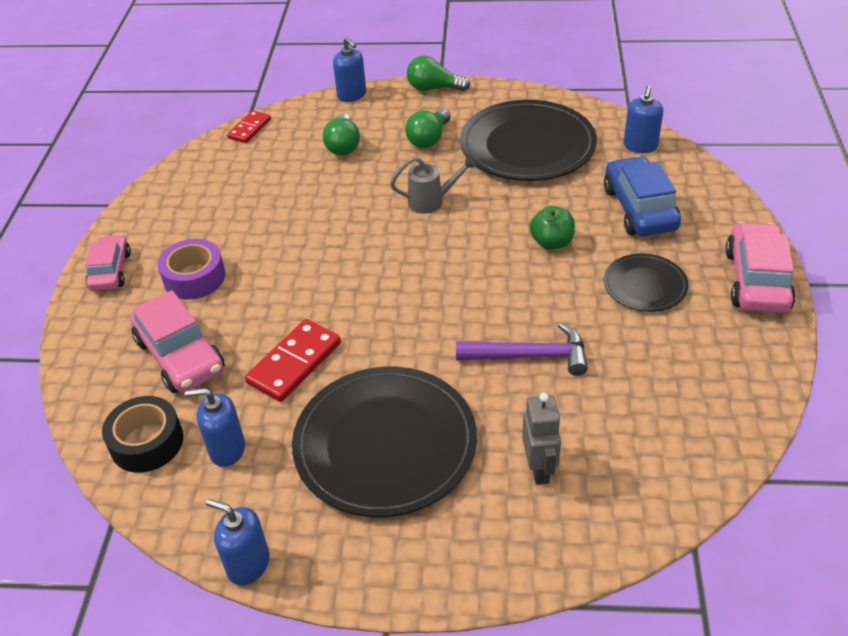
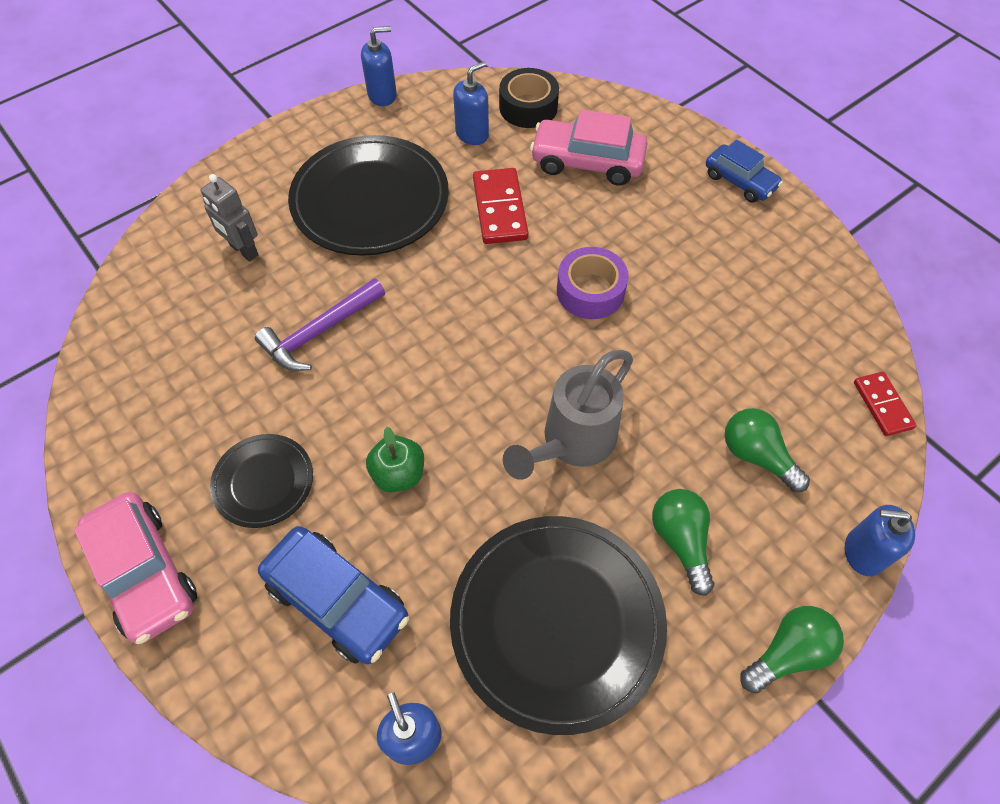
camera: 135 degrees right, 15 degrees up
pink car [85,234,131,291] -> blue car [706,140,783,202]
purple tape [158,239,225,300] -> purple tape moved to [557,247,629,319]
grey watering can [390,155,476,214] -> grey watering can [503,350,633,480], size x1.61

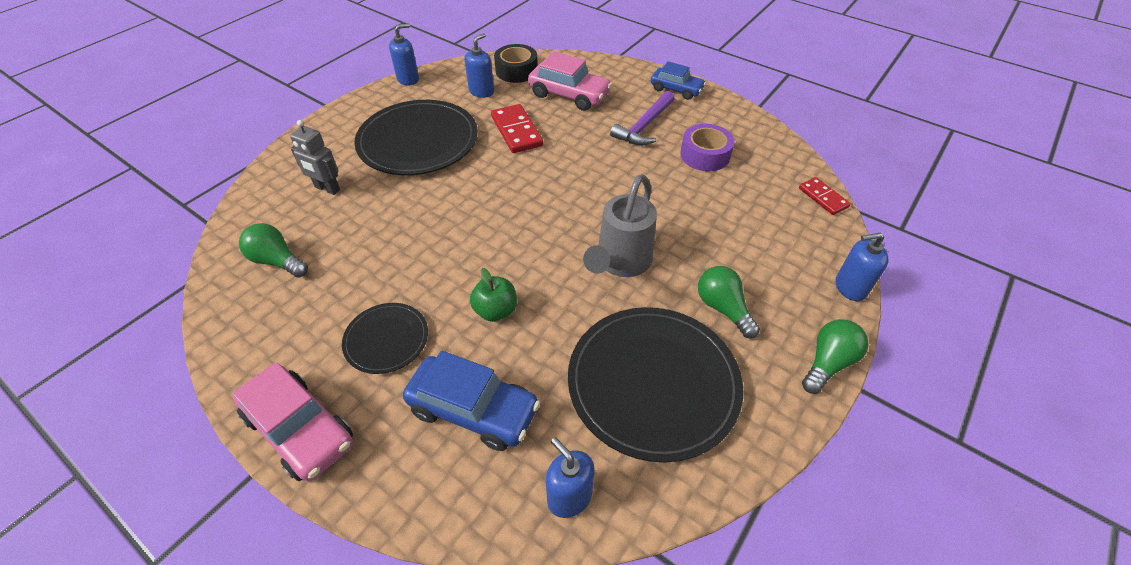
camera: 15 degrees left, 10 degrees down
purple hammer [255,278,385,371] -> purple hammer moved to [610,91,675,145]
pink car [530,109,648,186] -> pink car turned 150 degrees counterclockwise [528,51,612,111]
purple tape [557,247,629,319] -> purple tape moved to [680,124,735,171]
green light bulb [725,408,810,492] -> green light bulb moved to [239,223,308,278]

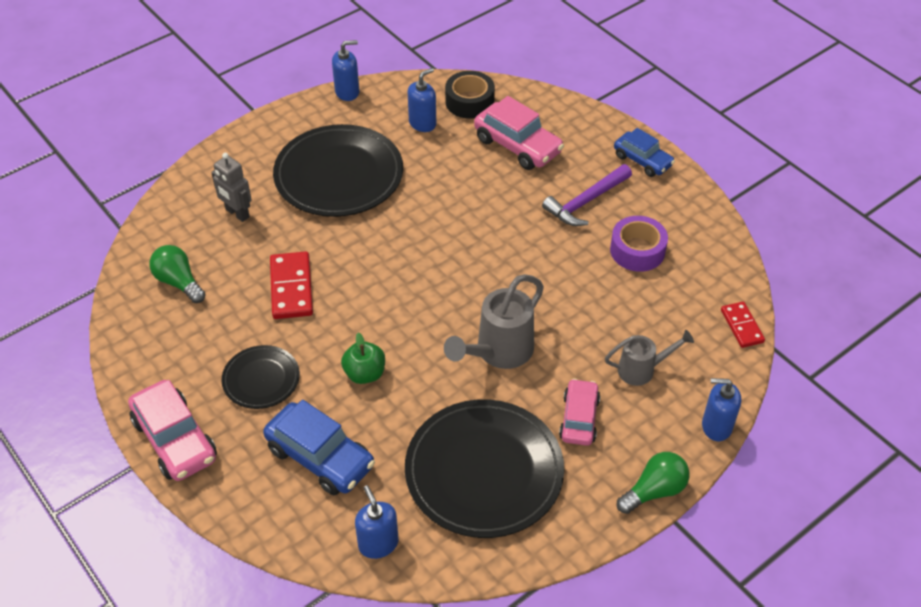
camera: 15 degrees right, 0 degrees up
red domino [491,104,543,153] -> red domino moved to [270,251,313,319]
green light bulb [698,266,760,339] -> pink car [559,379,600,446]
none -> grey watering can [605,330,694,386]

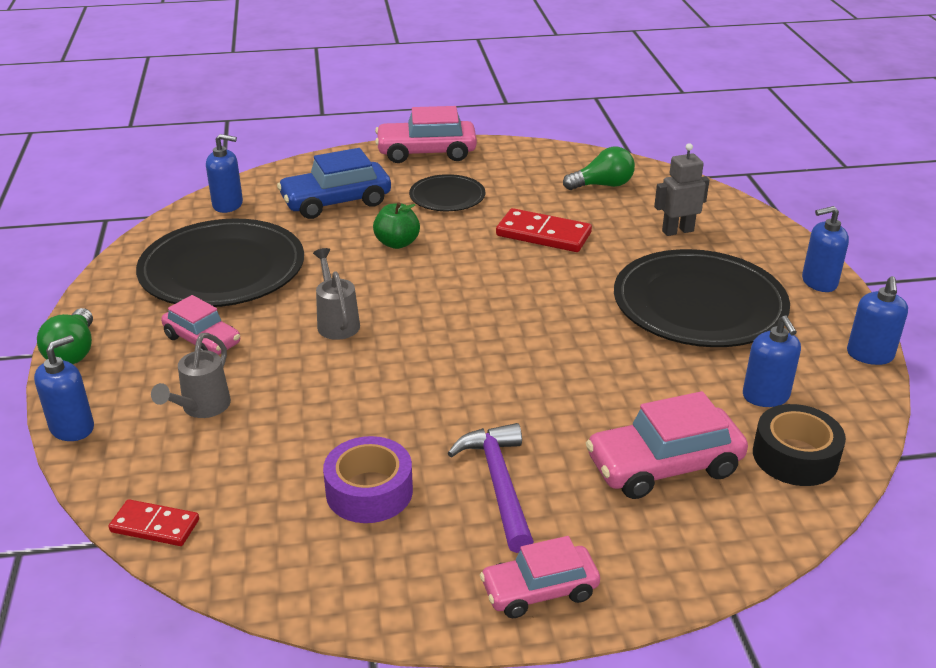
camera: 120 degrees right, 15 degrees down
grey watering can [444,274,544,369] -> grey watering can [313,248,360,340], size x0.62
blue car [614,128,675,177] -> pink car [480,536,600,618]
none -> blue soap dispenser [802,206,849,292]

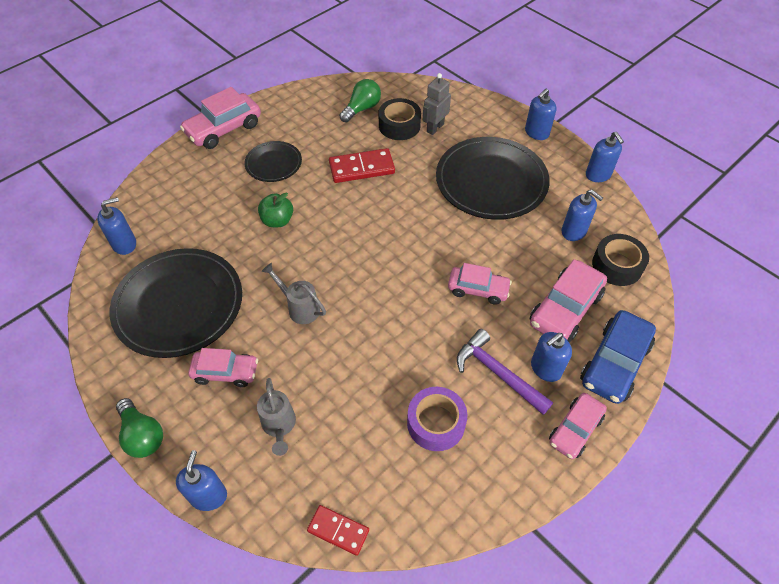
camera: 35 degrees left, 20 degrees up
red domino [109,499,199,546] -> red domino turned 45 degrees clockwise [307,505,369,556]
blue car [277,148,391,219] -> blue car moved to [580,310,656,404]
none -> black tape [379,98,421,140]
none -> pink car [448,263,512,305]
none -> blue soap dispenser [531,332,572,382]

